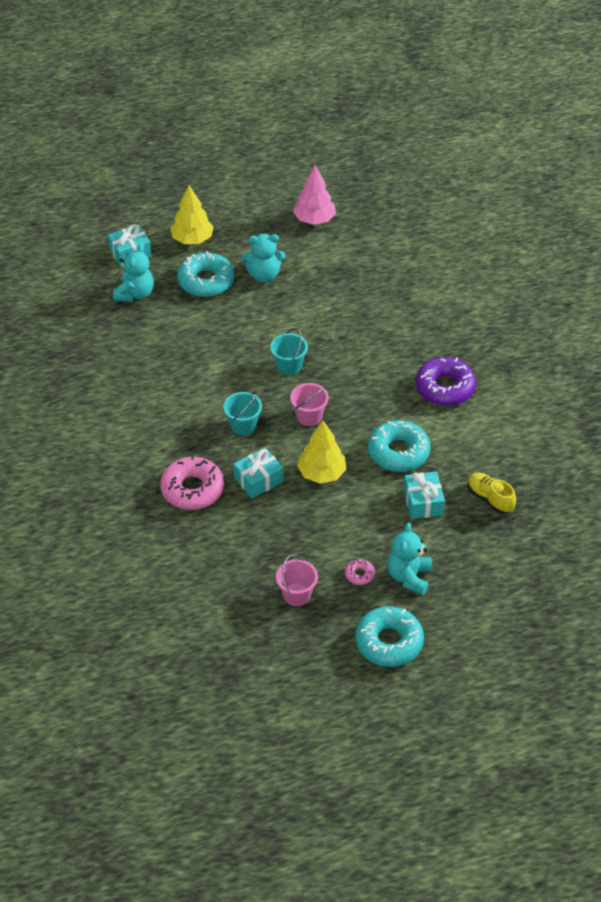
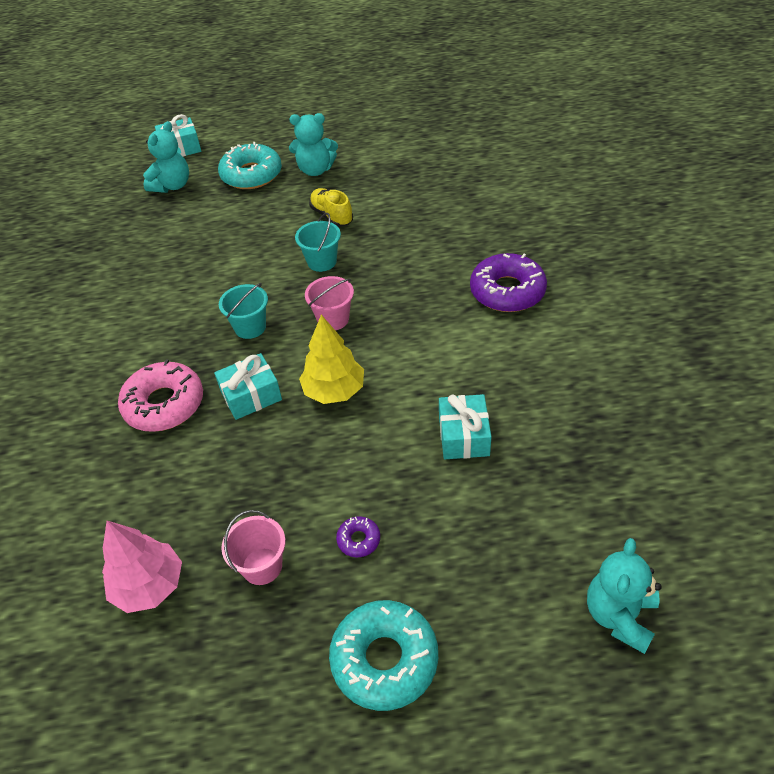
camera: 10 degrees right, 0 degrees up
yellow tree [170,185,214,244] -> none
pink tree [293,165,336,225] -> pink tree moved to [102,521,182,613]
pink donut [345,559,375,585] -> purple donut [336,516,380,557]
turquoise donut [368,420,430,472] -> none
turquoise teddy bear [387,522,432,595] -> turquoise teddy bear moved to [587,538,662,654]
yellow shoe [468,473,516,514] -> yellow shoe moved to [309,188,353,227]

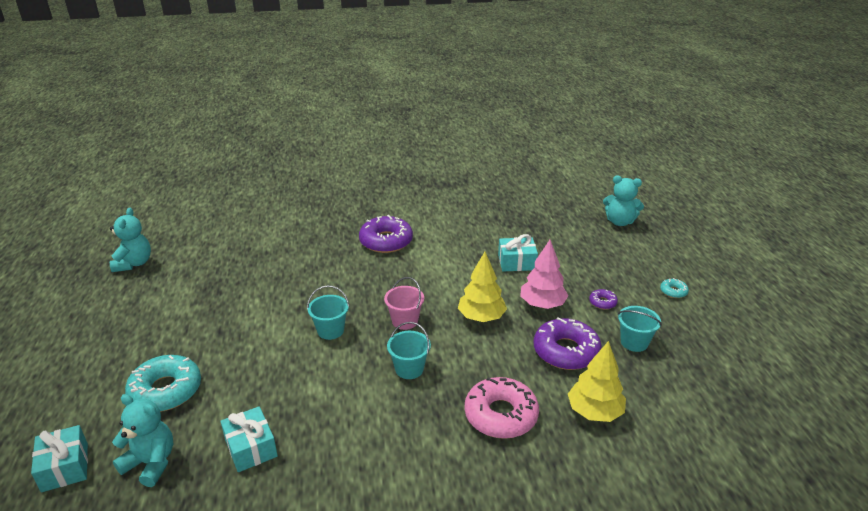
camera: 95 degrees left, 15 degrees down
pink tree [102,521,182,613] -> pink tree moved to [520,240,568,309]
turquoise gift [214,353,282,420] -> turquoise gift moved to [220,406,278,472]
pink bucket [221,510,286,585] -> turquoise bucket [618,306,662,352]
turquoise teddy bear [289,113,338,176] -> turquoise teddy bear moved to [110,208,151,272]
yellow shoe [309,188,353,227] -> none
turquoise donut [329,600,438,711] -> turquoise donut [660,278,689,298], size x0.45
none -> purple donut [534,318,602,370]
none -> yellow tree [568,341,626,422]

